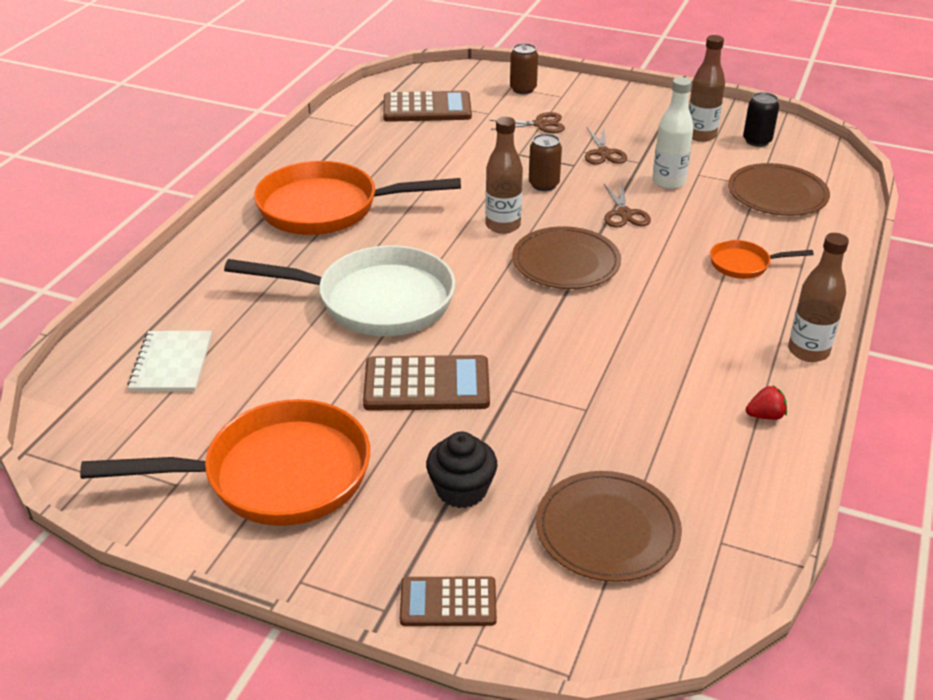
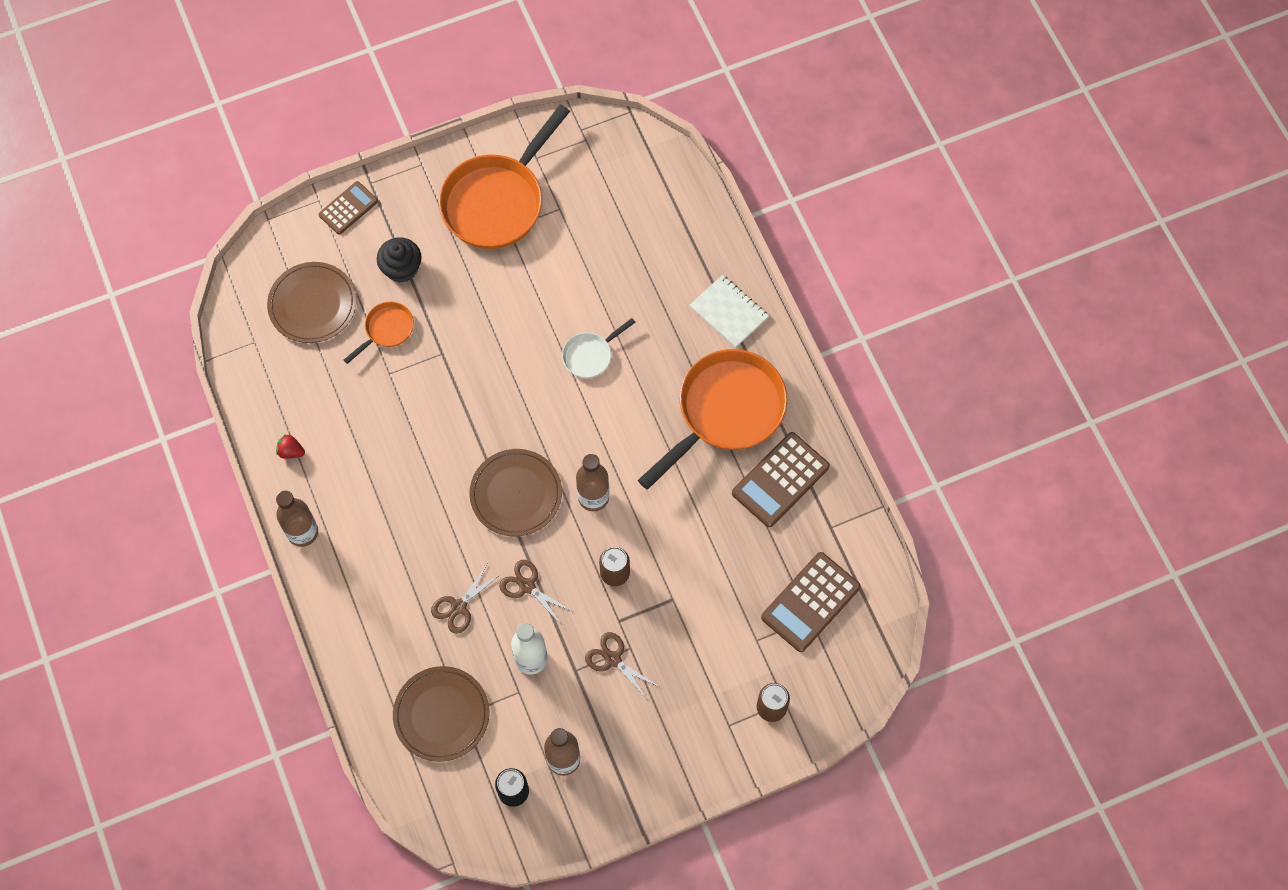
camera: 135 degrees right, 30 degrees up
white notebook [127,331,212,392] -> white notebook moved to [690,275,769,348]
white pan [224,245,455,336] -> white pan [562,318,635,378], size x0.46
brown calculator [363,355,490,411] -> brown calculator moved to [732,432,830,527]
brown scissors [489,112,565,133] -> brown scissors moved to [431,565,501,634]
orange pan [710,240,814,279] -> orange pan moved to [344,302,414,364]
red strawberry [746,386,787,420] -> red strawberry turned 75 degrees clockwise [276,434,305,459]

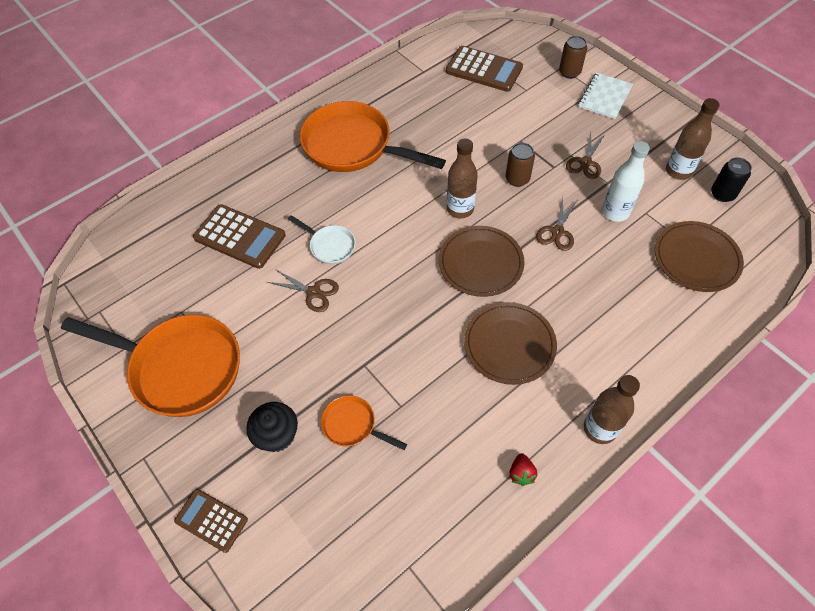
camera: 105 degrees left, 10 degrees down
brown plate [267,262,357,343] -> brown plate moved to [464,302,557,385]
brown scissors [431,565,501,634] -> brown scissors moved to [267,269,339,312]
white notebook [690,275,769,348] -> white notebook moved to [578,72,633,119]
brown calculator [732,432,830,527] -> brown calculator moved to [193,204,286,269]

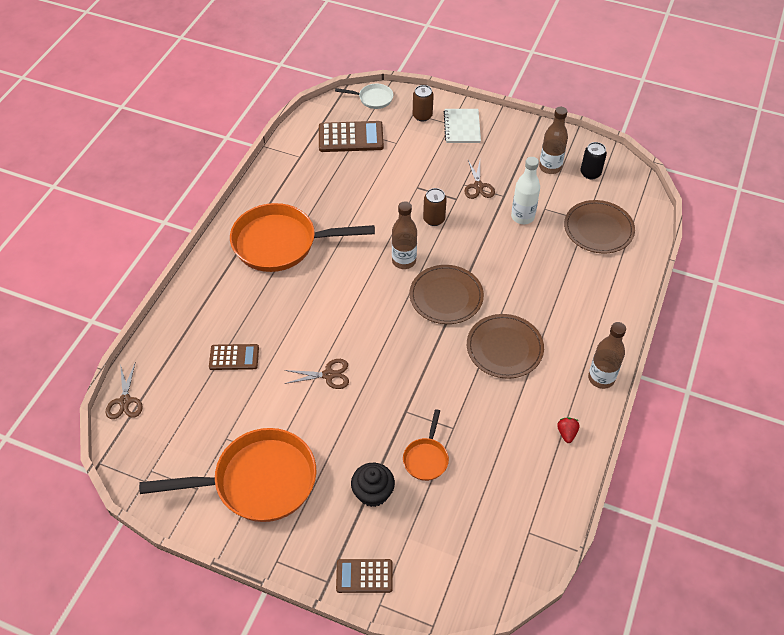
camera: 30 degrees left, 5 degrees down
brown calculator [193,204,286,269] -> brown calculator [209,344,259,370], size x0.62
white pan [288,215,356,264] -> white pan moved to [335,84,393,109]
orange pan [321,395,407,450] -> orange pan turned 75 degrees counterclockwise [403,409,449,481]
red strawberry [509,453,537,486] -> red strawberry turned 150 degrees counterclockwise [557,417,579,443]
brown scissors [536,196,577,251] -> brown scissors moved to [106,364,143,419]

